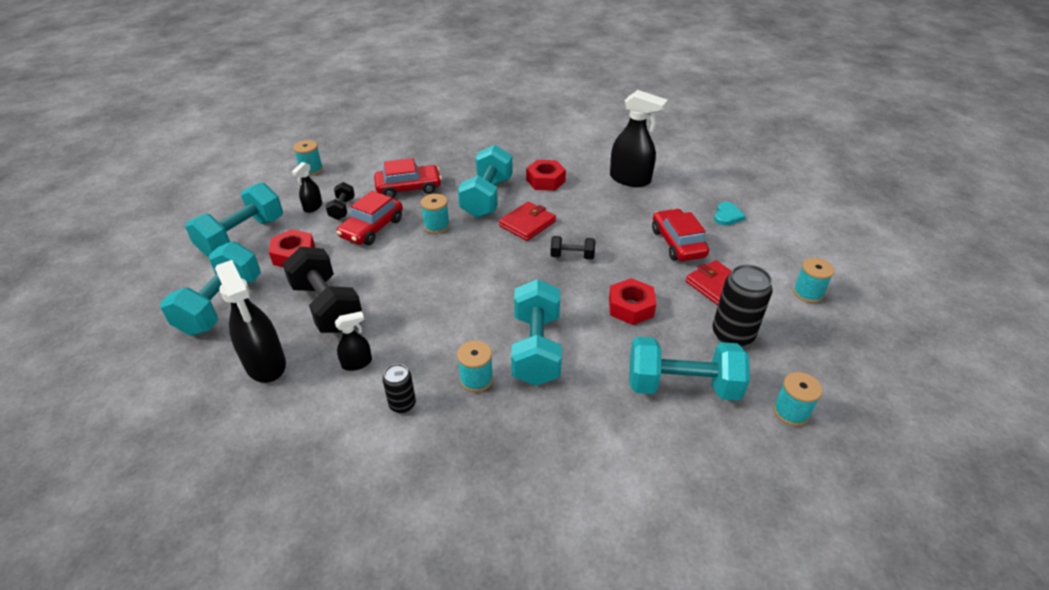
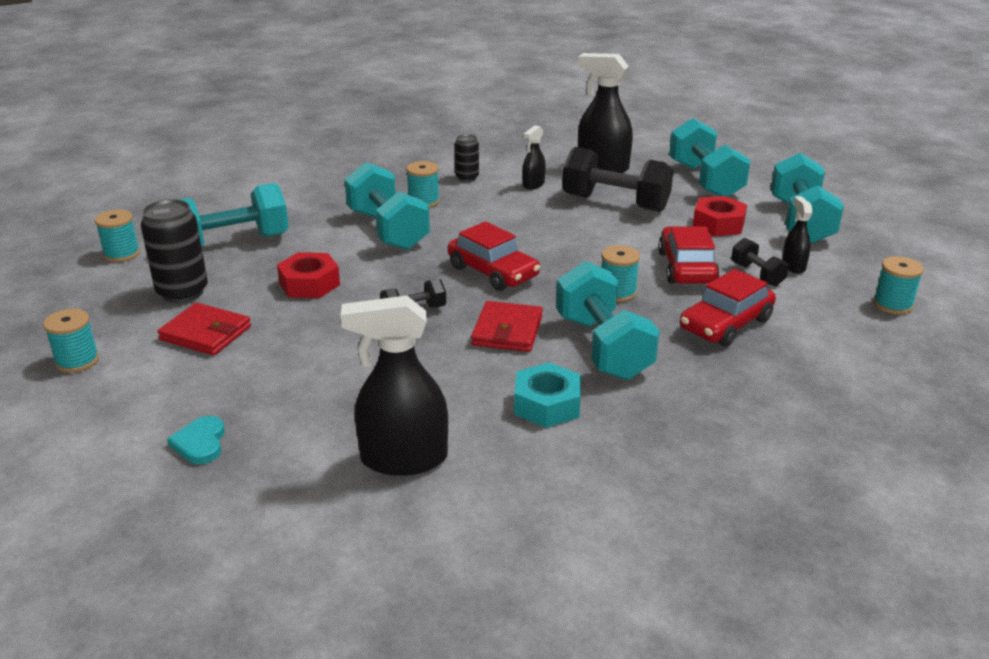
camera: 150 degrees right, 10 degrees down
red nut [526,160,566,191] -> turquoise nut [514,362,581,428]
red car [652,209,709,261] -> red car moved to [448,221,540,291]

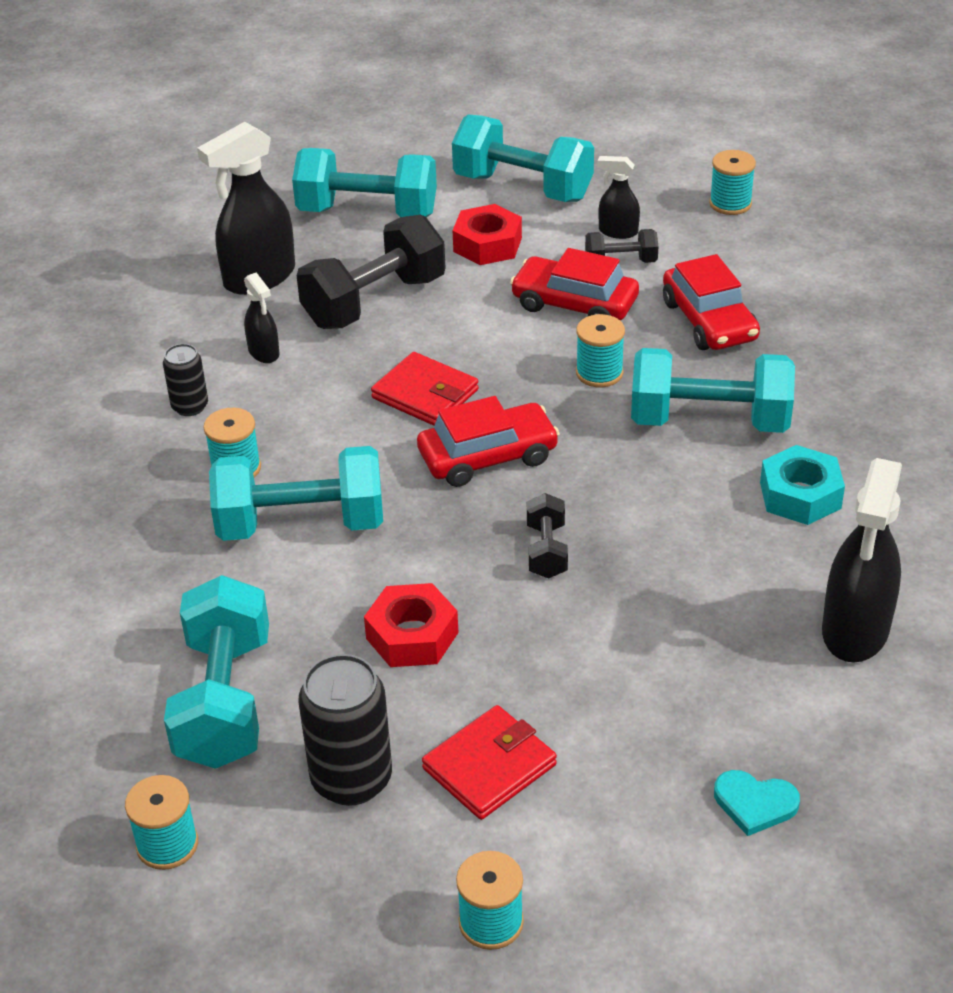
camera: 65 degrees left, 10 degrees up
red wallet [471,301,543,352] -> red wallet moved to [371,352,479,426]

